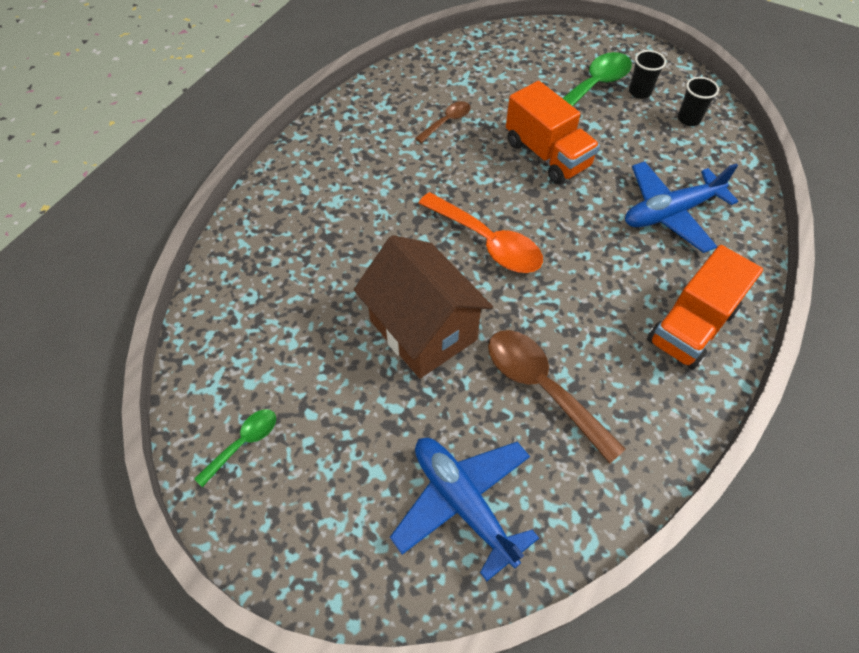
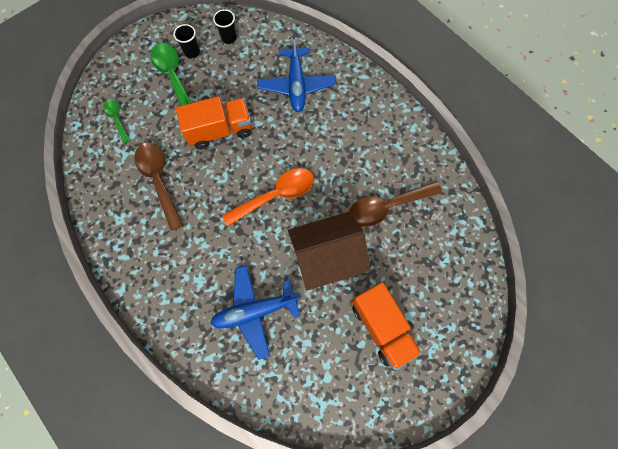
camera: 70 degrees left, 15 degrees up
green spoon [194,409,276,487] -> green spoon moved to [104,100,130,143]
blue plane [390,438,539,581] -> blue plane moved to [210,265,300,360]
brown spoon [415,101,470,143] -> brown spoon [134,142,184,231], size x1.83
orange truck [647,245,763,370] -> orange truck moved to [352,282,422,370]

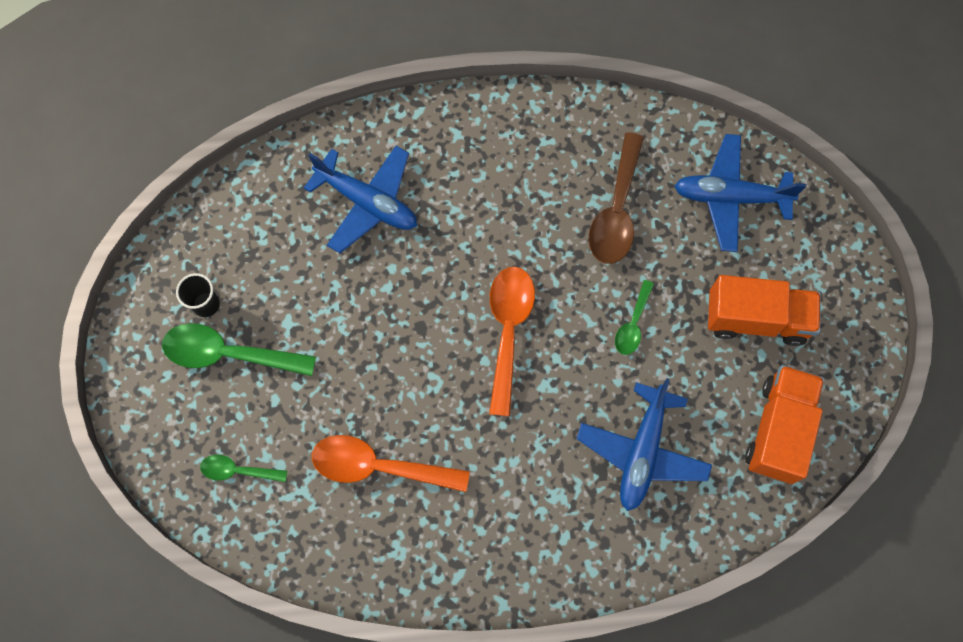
camera: 55 degrees left, 0 degrees up
brown spoon [134,142,184,231] -> orange spoon [312,435,470,492]
orange truck [176,96,252,149] -> orange truck moved to [745,365,824,484]
black cup [213,9,237,44] -> none
brown house [288,212,371,291] -> green spoon [615,280,654,355]
none -> blue plane [674,134,806,252]

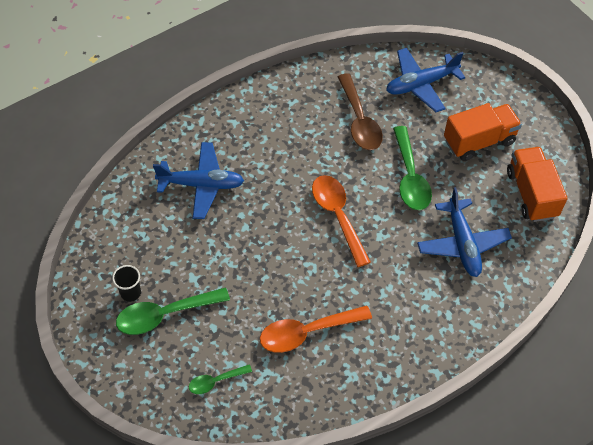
camera: 30 degrees left, 15 degrees down
green spoon [615,280,654,355] -> green spoon [393,126,432,210], size x1.83

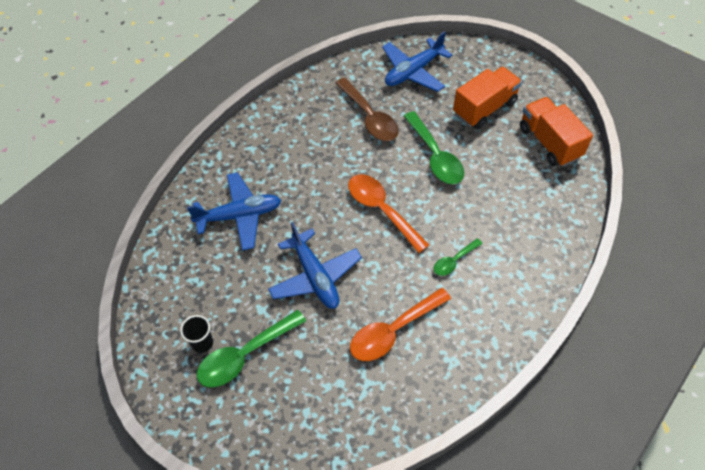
camera: 15 degrees left, 0 degrees up
green spoon [189,365,252,394] -> green spoon moved to [434,238,483,276]
blue plane [417,187,512,277] -> blue plane moved to [268,222,362,309]

